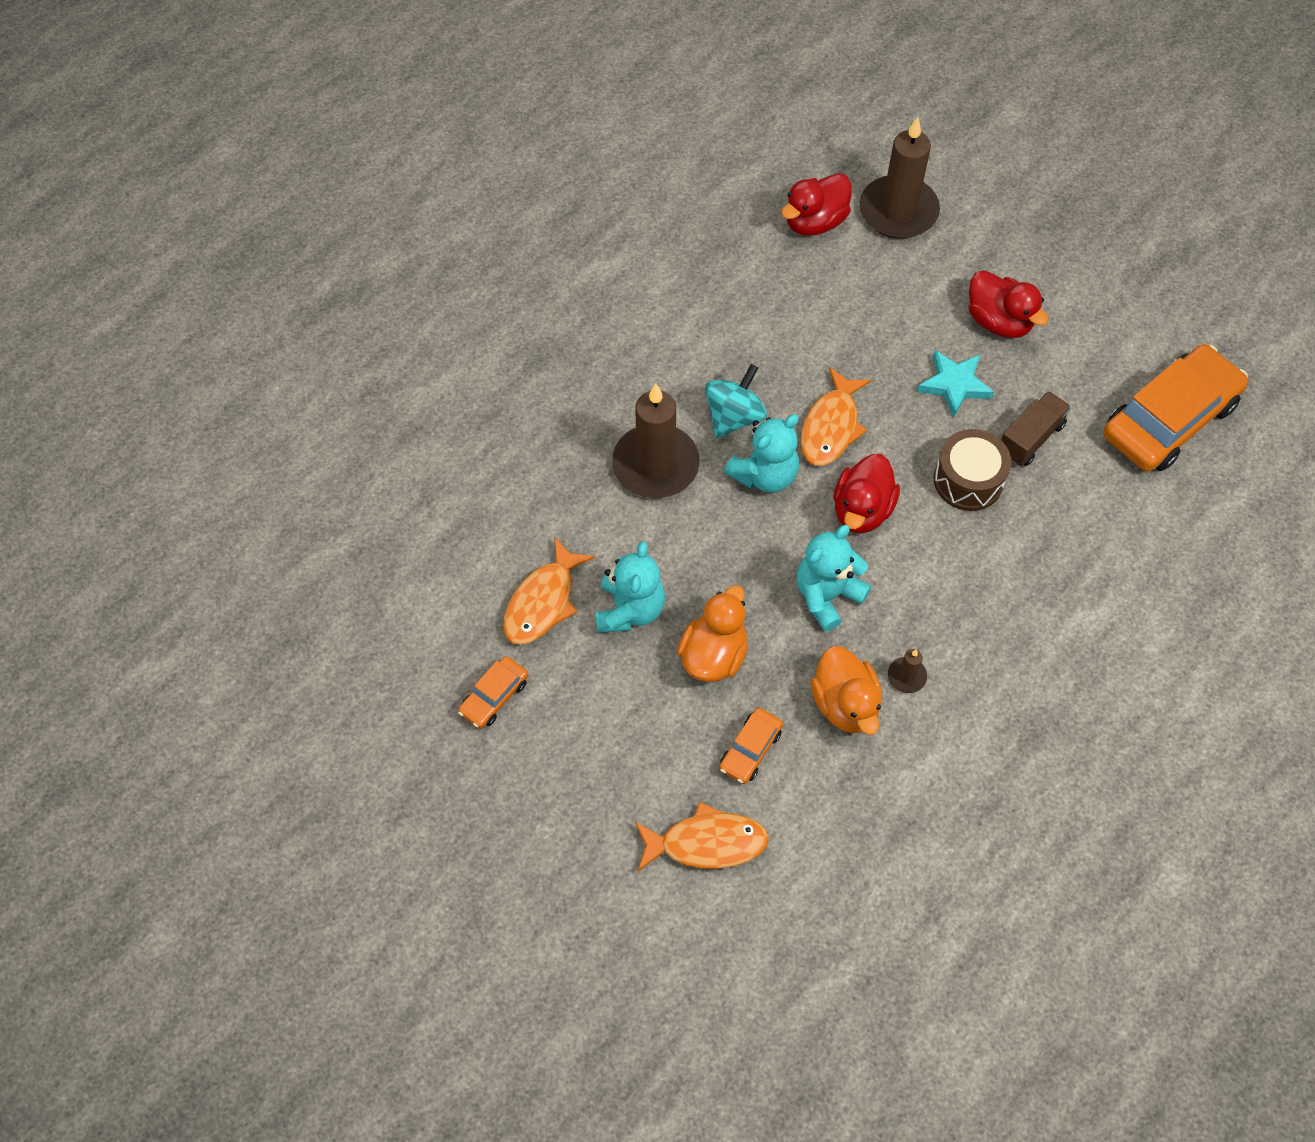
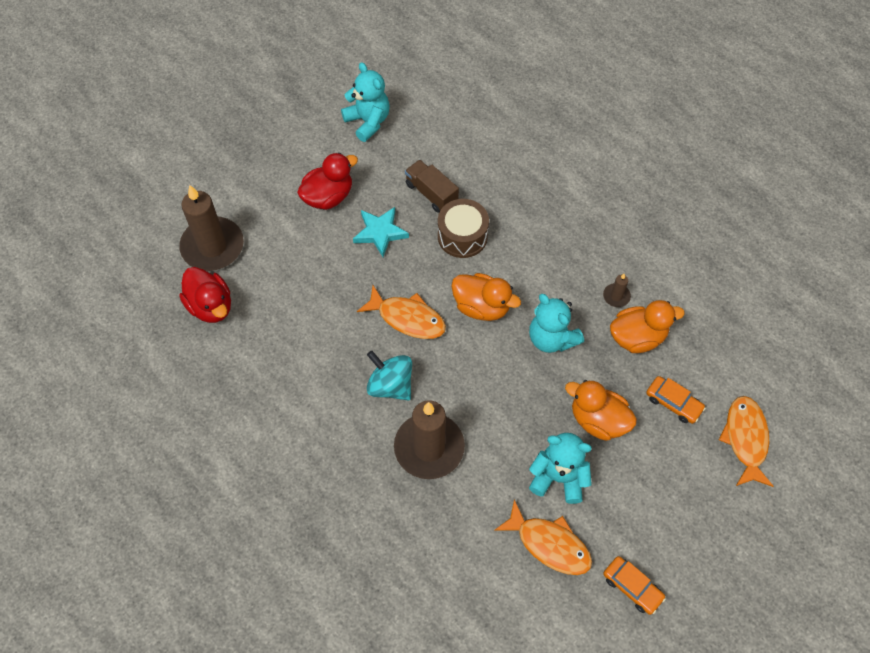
camera: 85 degrees left, 0 degrees up
turquoise teddy bear [724,414,799,493] -> turquoise teddy bear moved to [341,62,390,142]
red duck [834,454,900,534] -> orange duck [451,273,521,321]
orange car [1103,344,1248,471] -> none

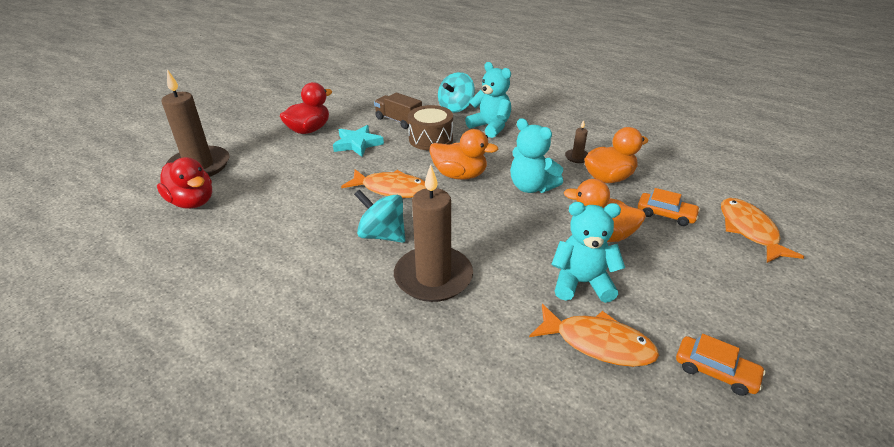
camera: 10 degrees left, 25 degrees down
turquoise teddy bear [341,62,390,142] -> turquoise teddy bear moved to [465,62,511,138]
none -> turquoise spinning top [438,72,475,113]

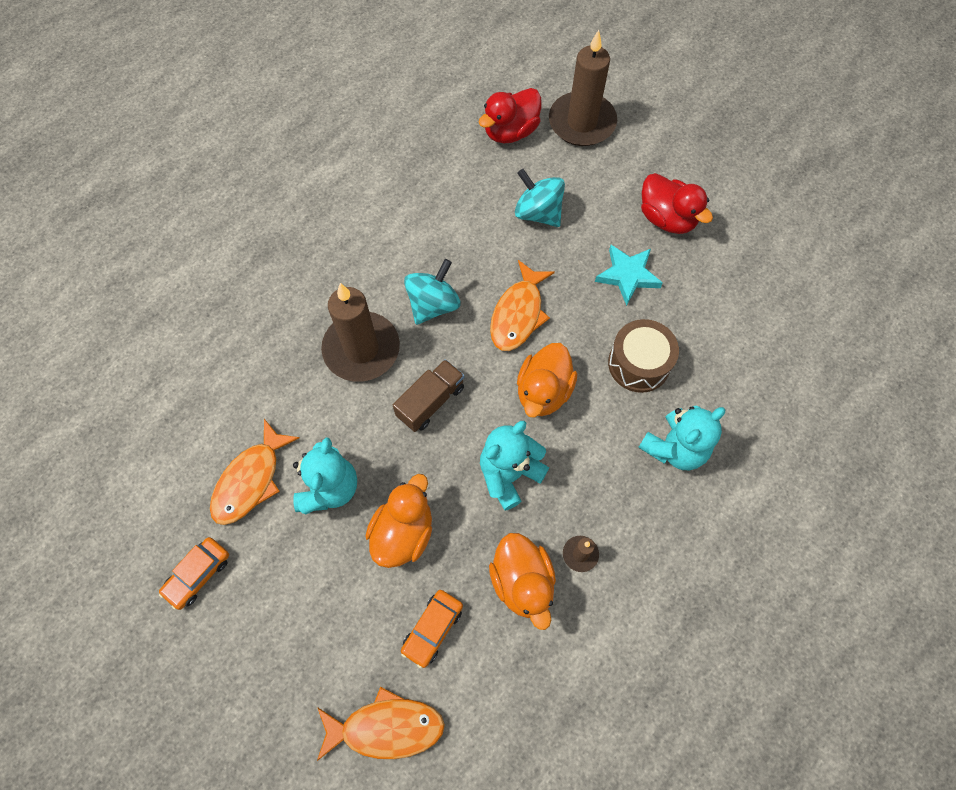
camera: 95 degrees right, 30 degrees up
brown truck [374,92,422,129] -> brown truck moved to [393,359,464,432]
turquoise spinning top [438,72,475,113] -> turquoise spinning top moved to [515,169,565,227]

